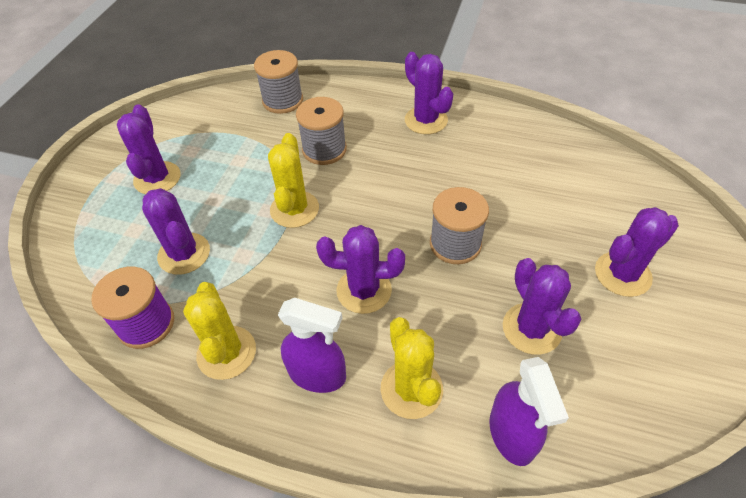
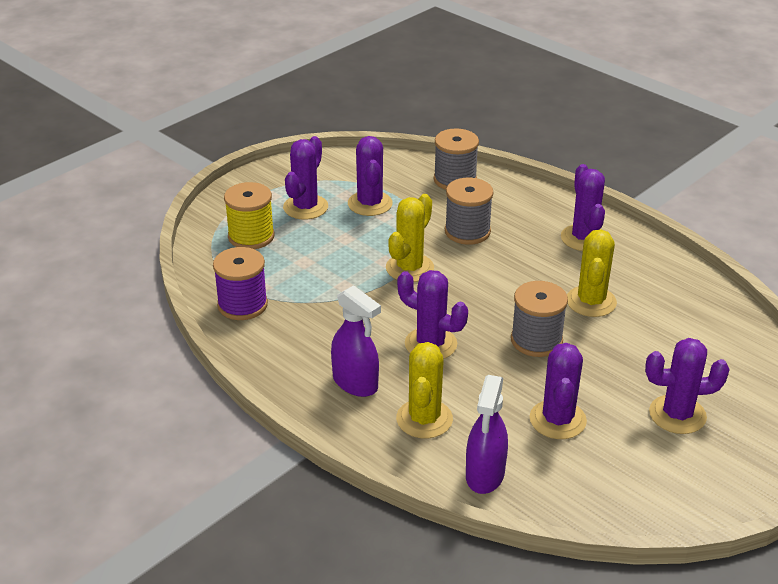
camera: 25 degrees right, 15 degrees down
purple cactus [142,188,210,275] -> purple cactus moved to [348,136,393,216]
yellow cactus [183,282,256,380] -> yellow cactus moved to [567,229,617,317]
none -> yellow spool [224,182,274,249]

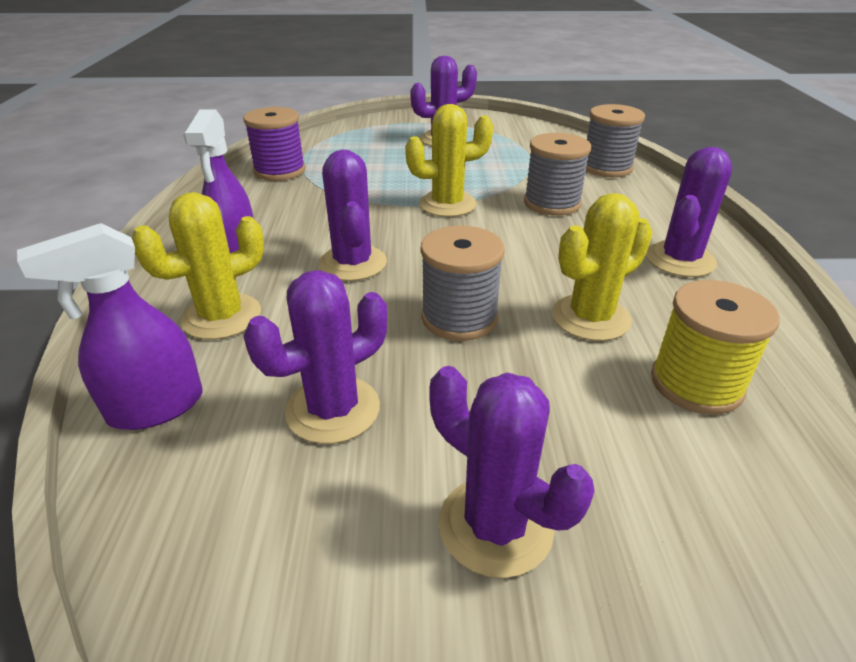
camera: 45 degrees right, 0 degrees up
yellow spool [224,182,274,249] -> yellow spool moved to [651,280,780,415]
purple cactus [348,136,393,216] -> none

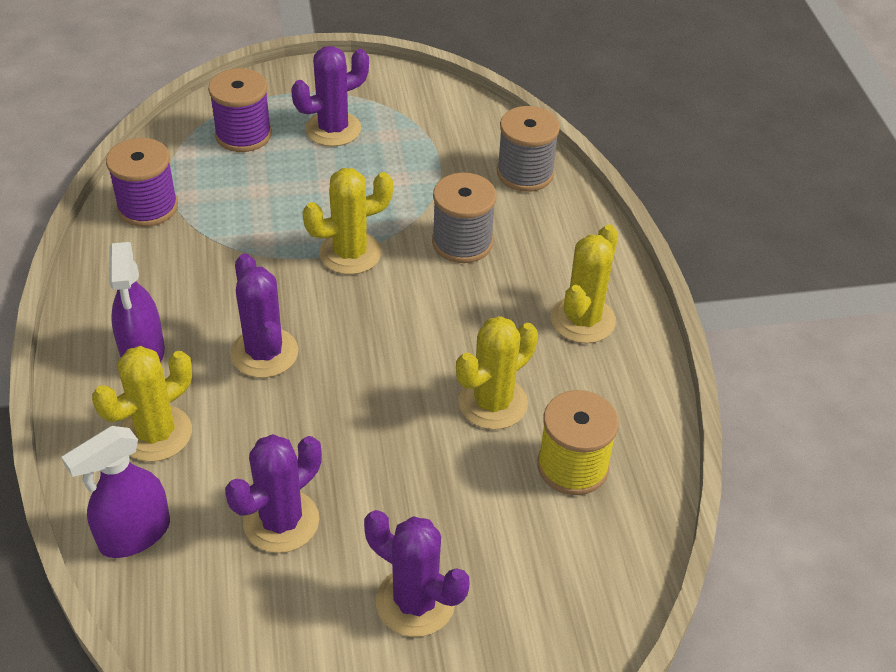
camera: 10 degrees left, 10 degrees up
grey spool [421,226,505,341] -> none
purple cactus [646,147,732,277] -> yellow cactus [551,224,618,343]
none -> purple spool [208,68,272,152]

